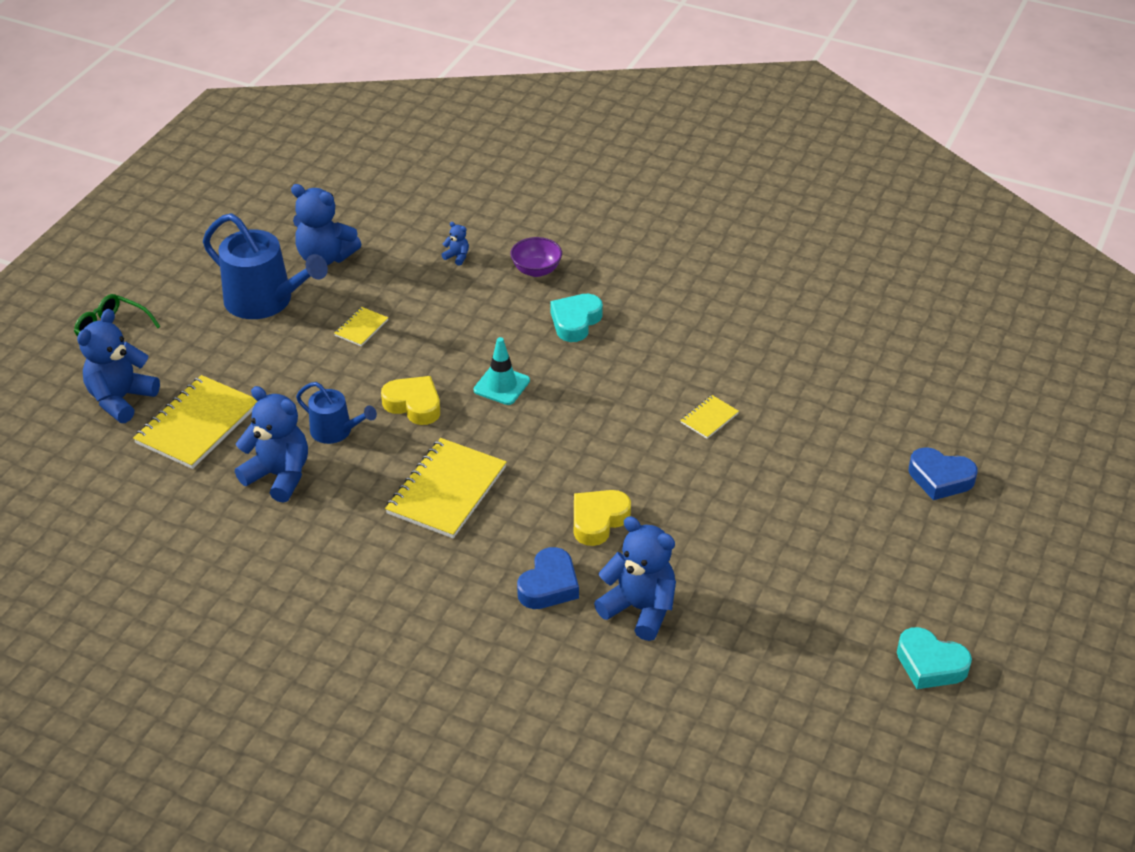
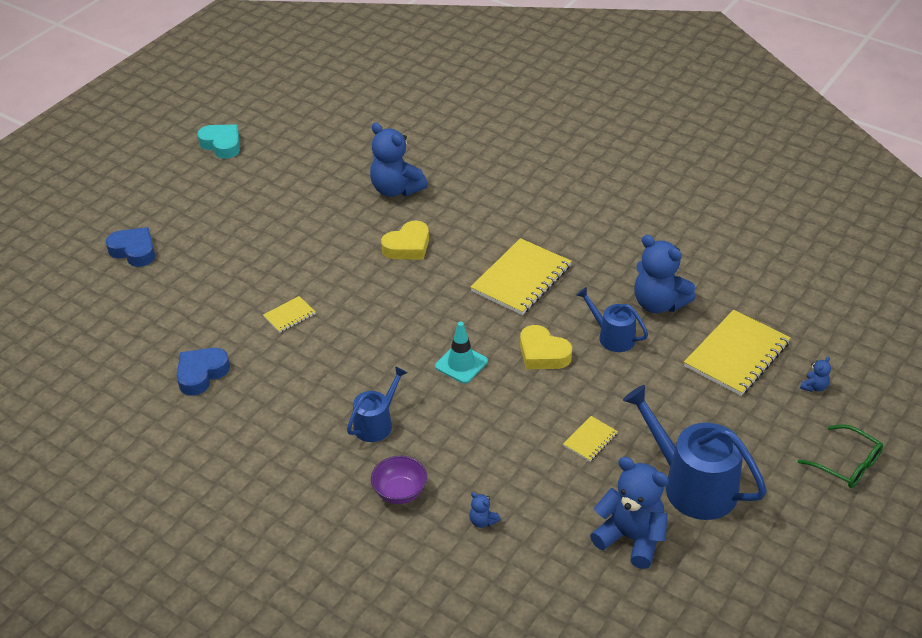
camera: 170 degrees left, 0 degrees up
blue teddy bear [77,309,160,423] -> blue teddy bear [800,356,831,392], size x0.43
blue heart [517,547,579,609] -> blue heart moved to [177,348,230,396]
turquoise heart [550,294,603,342] -> blue watering can [347,366,407,442]

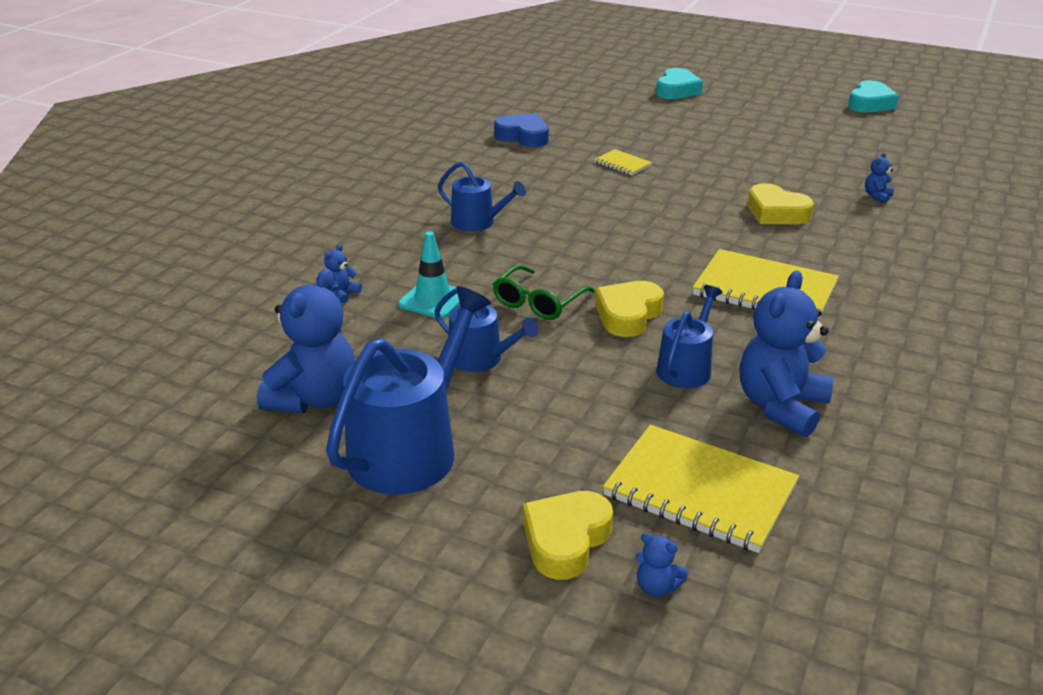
camera: 80 degrees right, 10 degrees down
blue heart [106,227,155,267] -> turquoise heart [656,68,703,99]
blue teddy bear [370,122,428,197] -> blue teddy bear [865,153,894,203], size x0.43
purple bowl [371,456,427,504] -> none
turquoise traffic cone [435,322,488,383] -> turquoise traffic cone moved to [398,232,460,318]
yellow notebook [563,416,618,462] -> blue watering can [434,288,538,372]
green glasses [798,424,883,488] -> green glasses moved to [493,265,595,320]
none -> yellow heart [523,491,613,580]

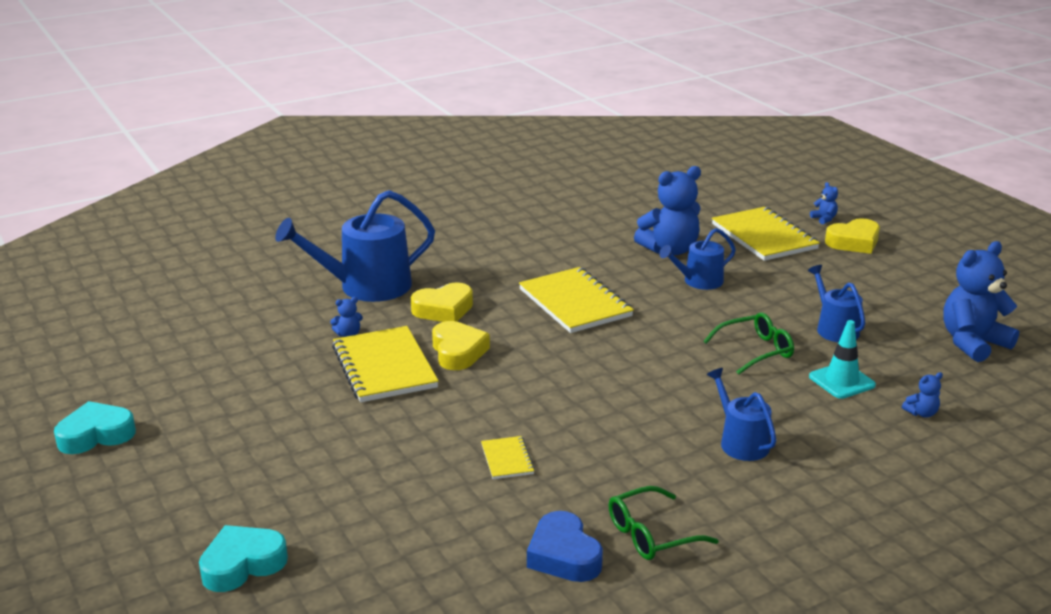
camera: 145 degrees left, 5 degrees down
blue watering can [326,286,491,494] -> blue watering can moved to [275,190,435,302]
yellow heart [595,281,664,337] -> yellow heart moved to [411,282,473,322]
none -> yellow notebook [332,326,439,402]
none -> green glasses [609,486,719,560]

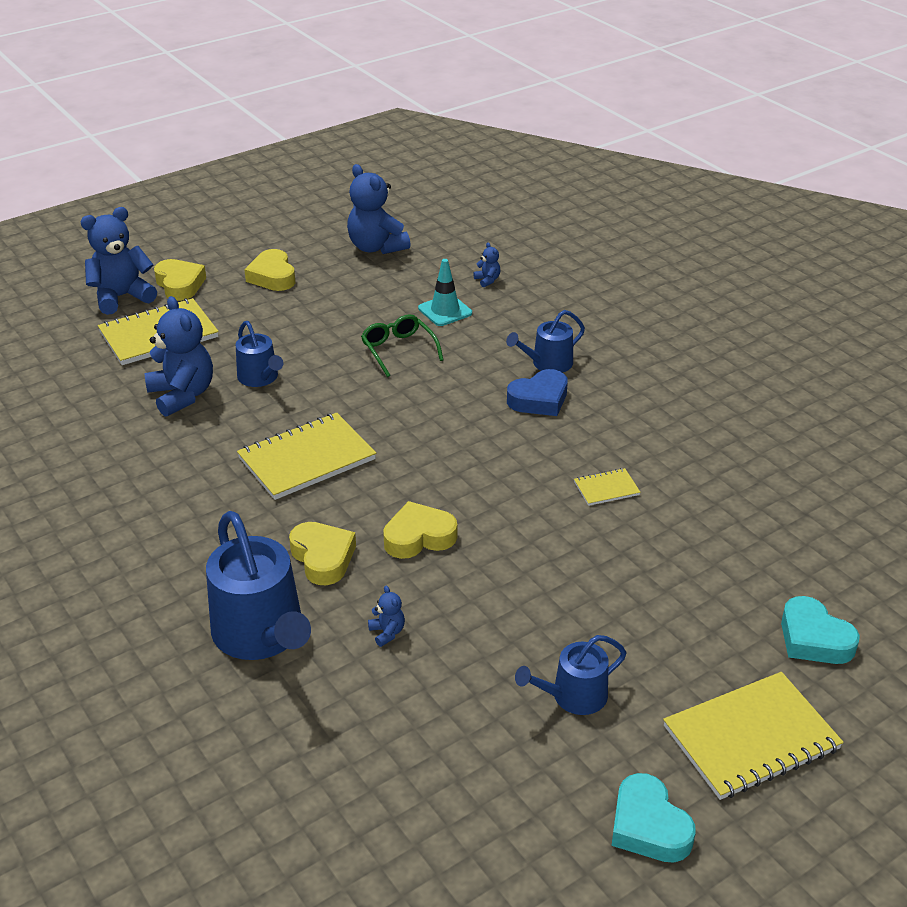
camera: 95 degrees left, 10 degrees up
yellow notebook [332,326,439,402] -> yellow notebook moved to [663,672,844,800]
blue heart [527,511,603,582] -> blue heart moved to [507,369,568,416]
green glasses [609,486,719,560] -> none
blue watering can [808,265,865,342] -> blue watering can moved to [515,635,627,715]
blue teddy bear [810,182,838,224] -> blue teddy bear [81,207,157,315], size x2.34
none -> yellow heart [244,249,295,291]

